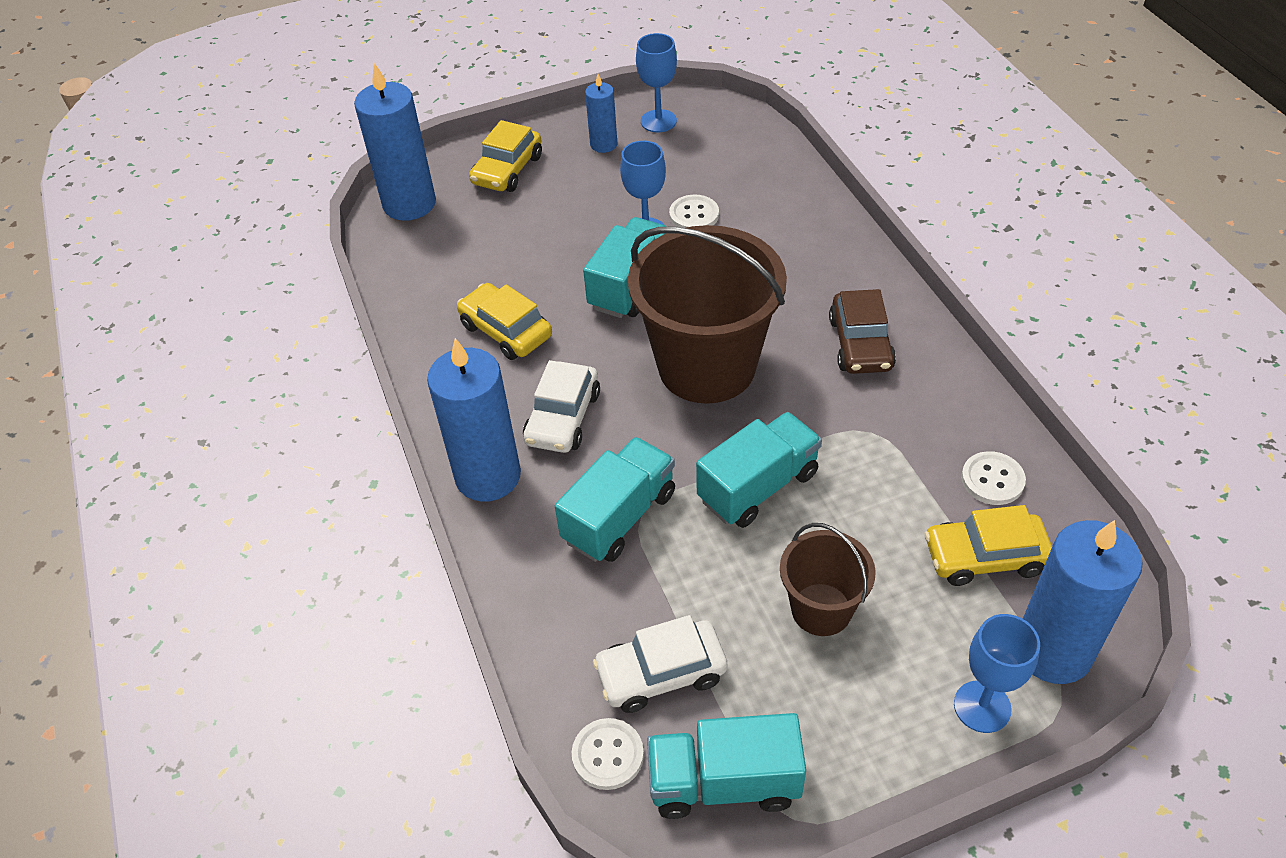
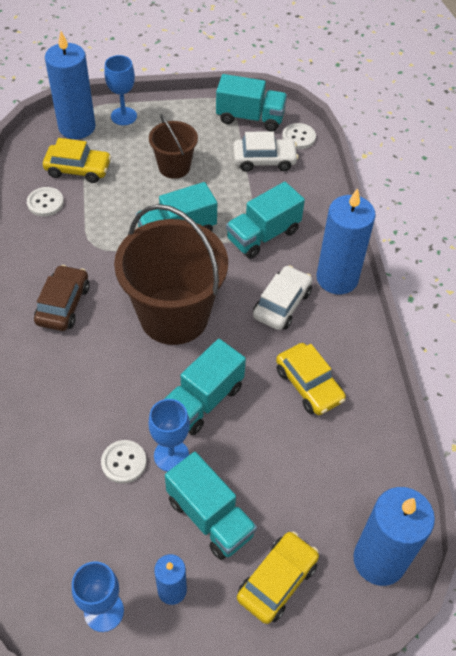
camera: 170 degrees left, 5 degrees up
none -> turquoise truck [165,452,257,560]

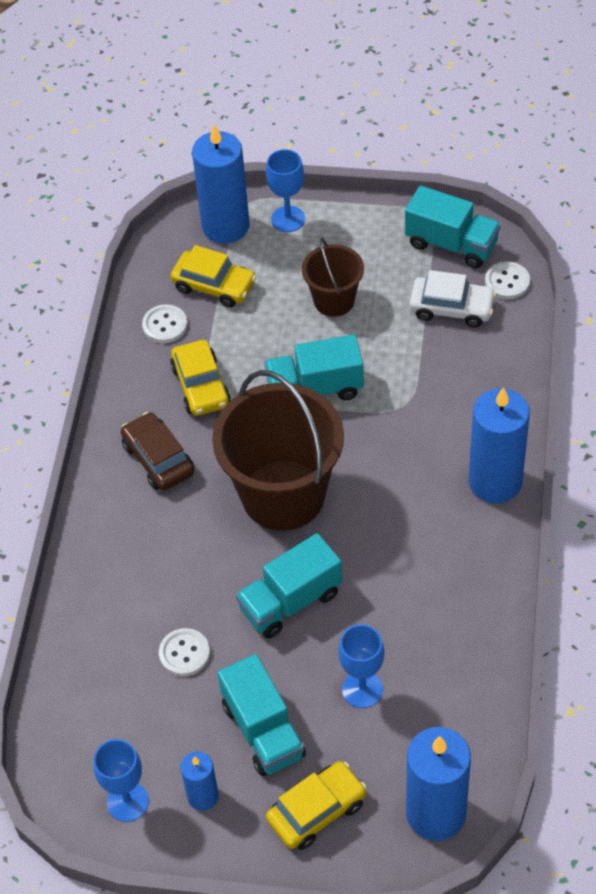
camera: 20 degrees right, 0 degrees up
brown car [34,265,90,331] -> brown car turned 60 degrees counterclockwise [121,412,194,490]
blue goblet [148,399,190,472] -> blue goblet moved to [338,624,385,708]
turquoise truck [226,182,305,259] -> none
white car [253,265,312,330] -> none
yellow car [276,343,346,415] -> yellow car moved to [170,340,231,416]

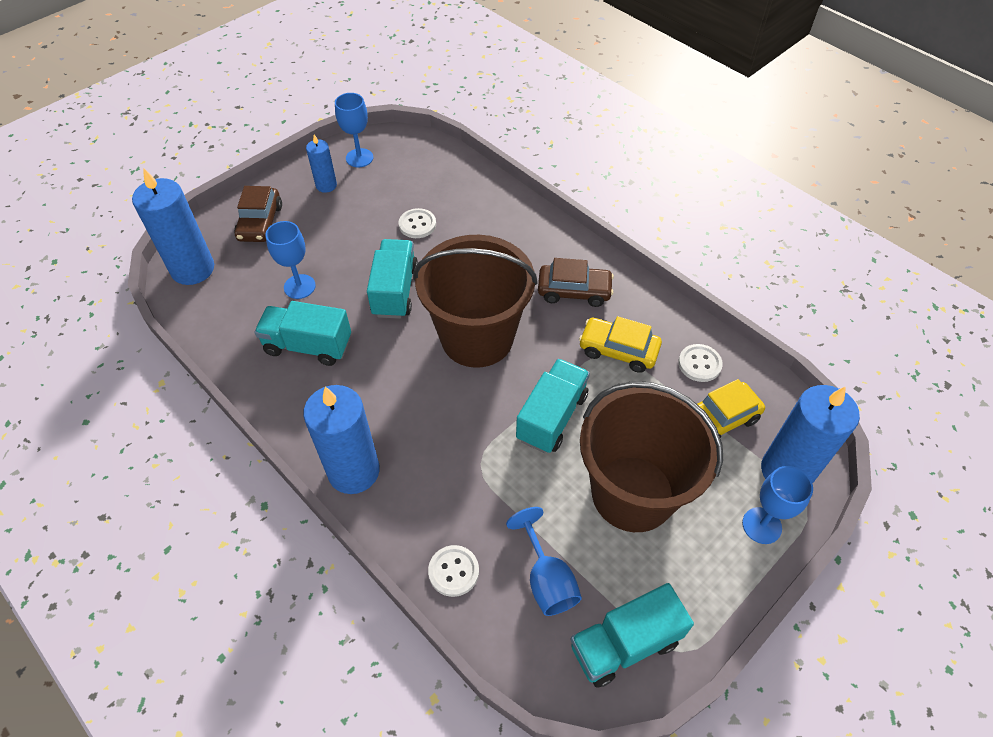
camera: 125 degrees right, 0 degrees up
turquoise truck [218,654,306,776] -> turquoise truck moved to [254,301,351,366]
yellow car [266,761,367,850] -> brown car [234,186,282,242]
brown bucket [302,238,364,317] -> brown bucket [580,381,723,532], size x1.91
white car [409,270,496,327] -> blue goblet [506,507,582,616]
white button [485,261,530,300] -> white button moved to [428,545,479,597]

